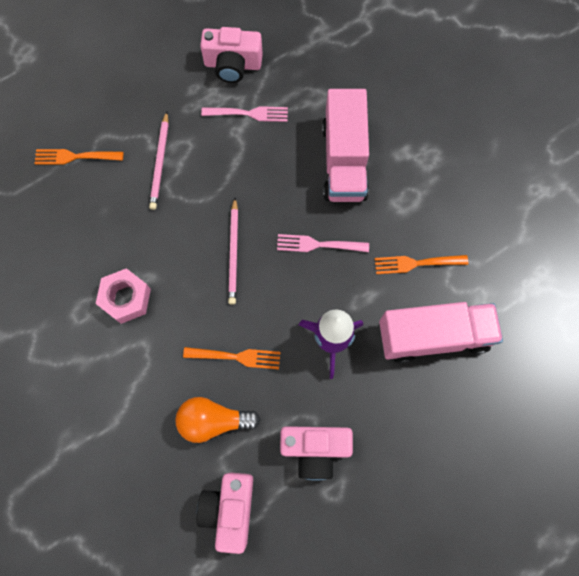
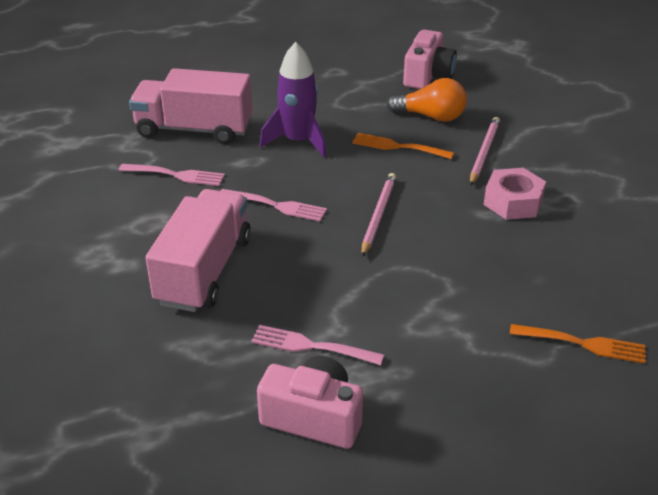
camera: 165 degrees left, 35 degrees down
pink pencil [149,111,169,210] -> pink pencil moved to [470,117,500,185]
pink camera [280,426,353,481] -> none
orange fork [375,255,468,274] -> pink fork [119,164,225,186]

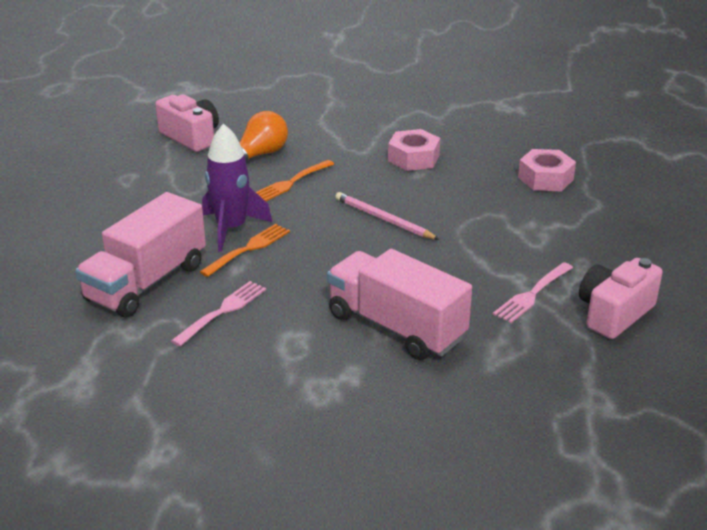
camera: 65 degrees left, 5 degrees down
pink fork [221,189,327,221] -> none
pink pencil [470,117,500,185] -> none
orange fork [510,324,645,364] -> orange fork moved to [200,224,290,277]
none -> pink nut [518,149,576,192]

